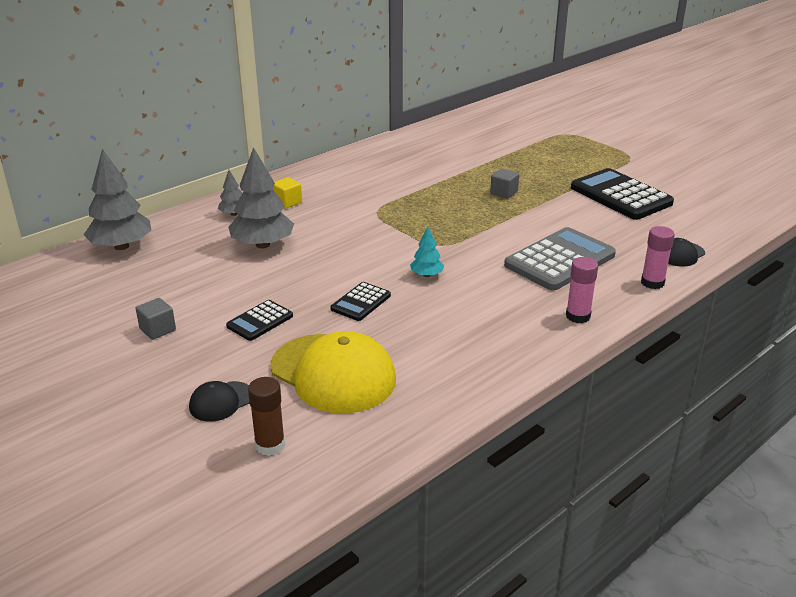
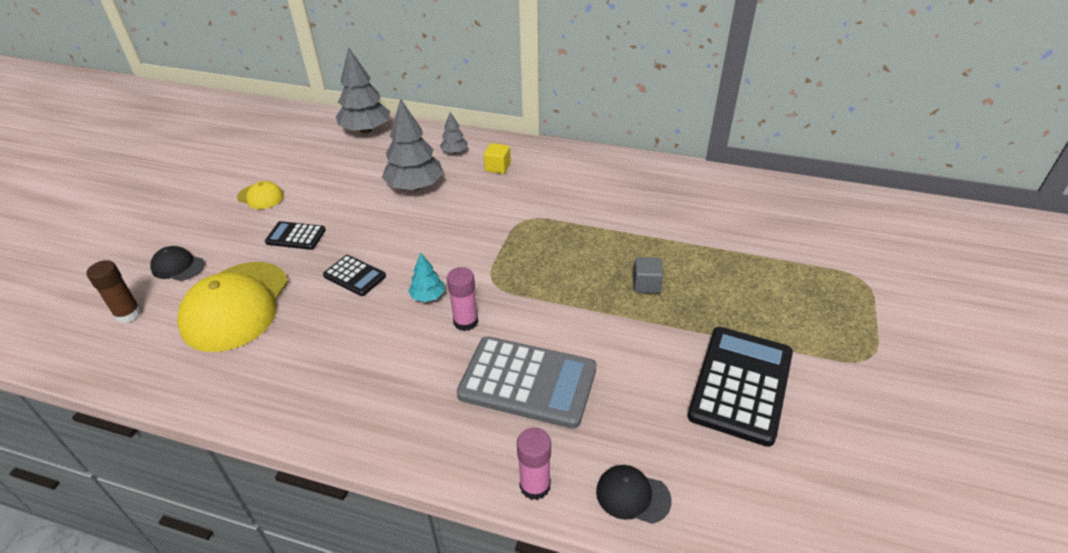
camera: 60 degrees right, 10 degrees up
grey cube [136,298,176,340] -> yellow cap [237,181,284,209]
black calculator [331,282,391,321] -> black calculator turned 150 degrees counterclockwise [323,255,386,296]
pink glue stick [566,257,598,323] -> pink glue stick moved to [447,267,478,331]

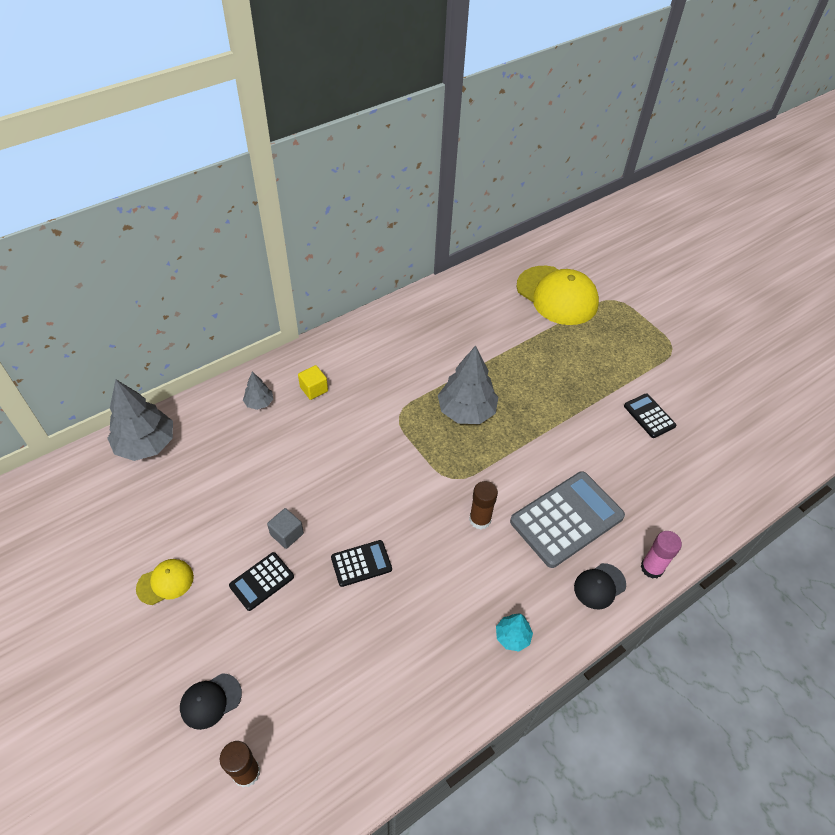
camera: 55 degrees left, 10 degrees up
yellow cap [177,262,288,352] -> yellow cap moved to [516,266,599,325]
grey tree [382,98,444,191] -> grey tree moved to [438,346,498,424]
turquoise tree [408,252,445,302] -> turquoise tree moved to [496,613,533,652]
pink glue stick [447,267,478,331] -> brown glue stick [469,481,498,529]
black cap [596,465,672,524] -> black cap moved to [574,563,626,609]
grey cube [633,257,663,294] -> grey cube moved to [267,508,304,549]
black calculator [688,327,793,447] -> black calculator [624,394,676,438], size x0.52

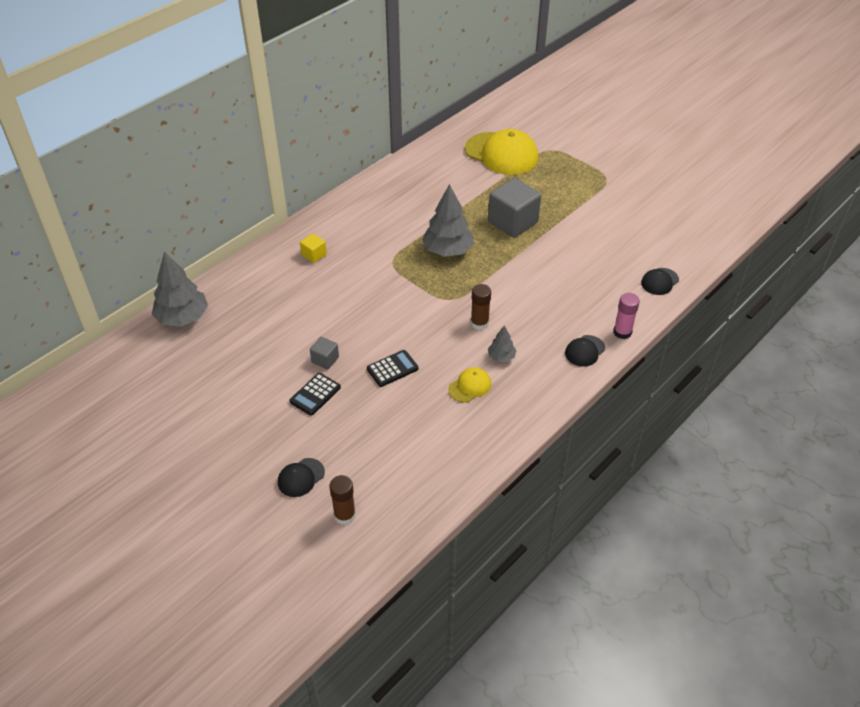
camera: 10 degrees left, 5 degrees down
yellow cap [136,559,194,605] -> yellow cap moved to [448,367,491,403]
grey tree [243,372,273,410] -> grey tree moved to [488,326,516,362]
turquoise tree [496,613,533,652] -> none
grey calculator [510,471,625,568] -> none
black calculator [624,394,676,438] -> none
none -> grey cube [488,178,541,238]
none -> black cap [641,268,679,295]

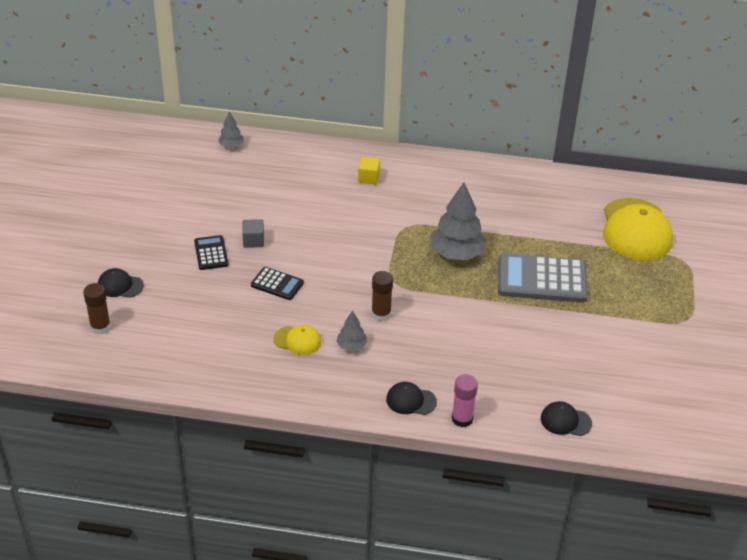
camera: 55 degrees right, 5 degrees down
grey tree [152,252,208,327] -> grey tree [218,112,244,147], size x0.50
black calculator [290,373,341,416] -> black calculator turned 75 degrees clockwise [194,235,228,270]
grey cube [488,178,541,238] -> grey calculator [498,253,588,303]

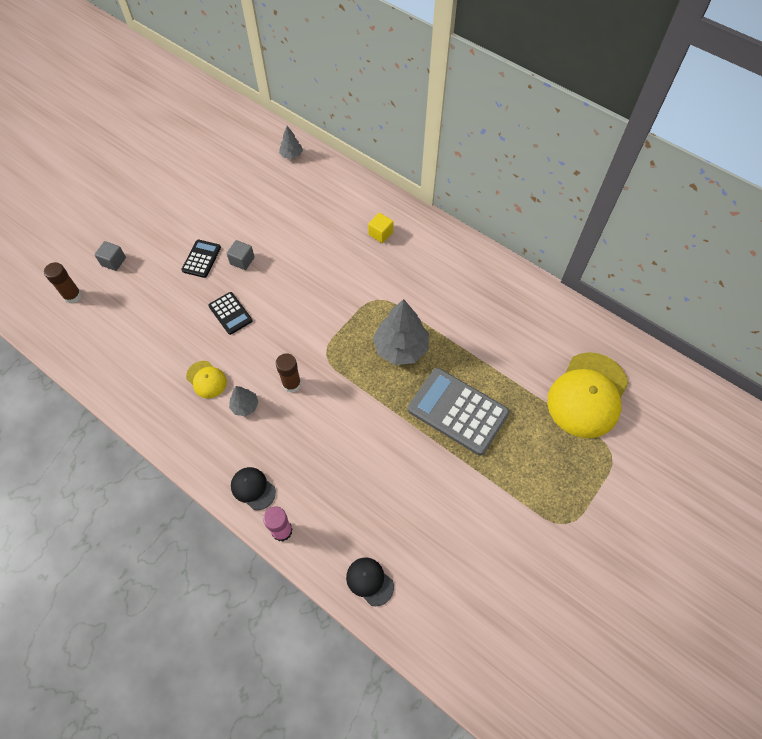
camera: 30 degrees right, 20 degrees up
black cap [98,268,144,298] -> grey cube [94,241,126,271]

